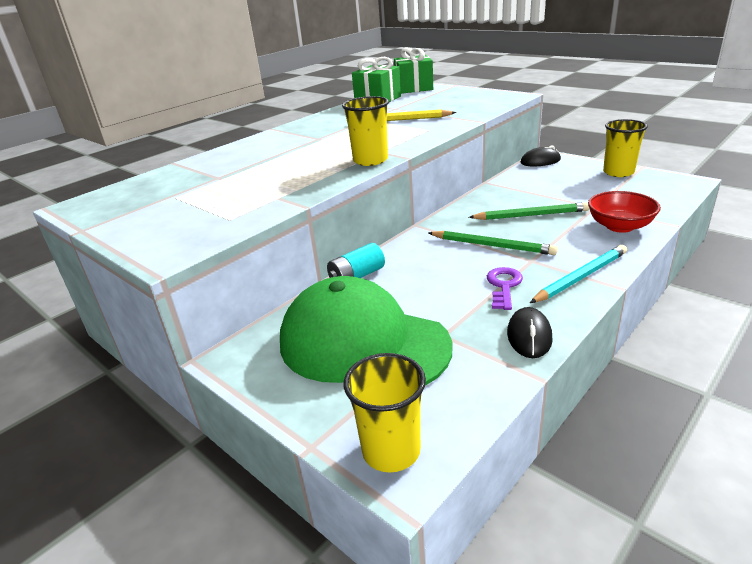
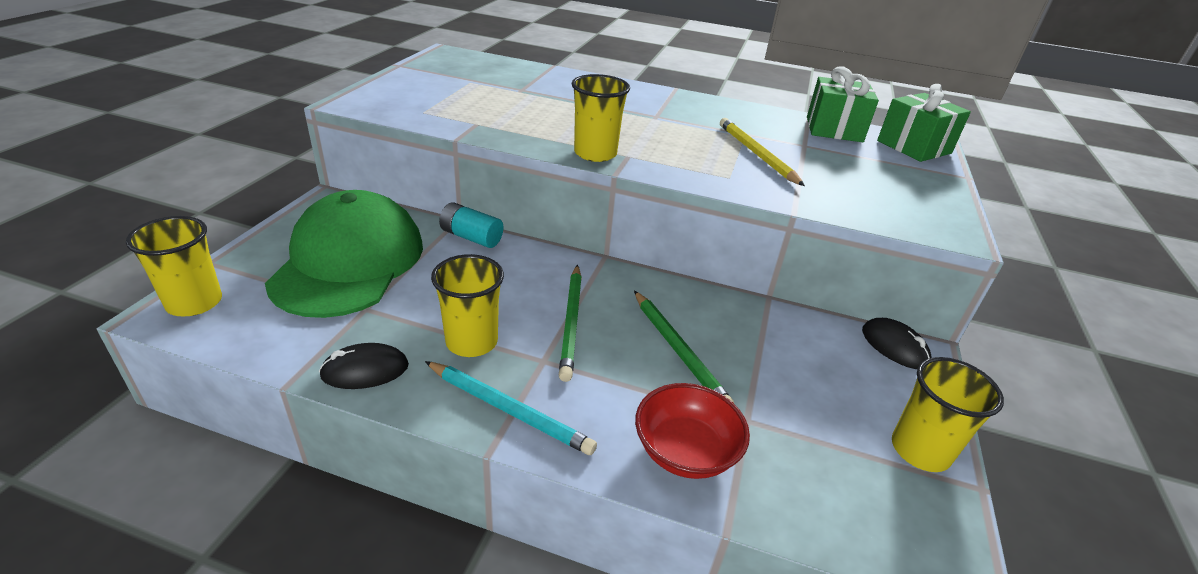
camera: 60 degrees right, 5 degrees up
purple key [487,267,523,310] -> yellow cup [431,254,504,357]

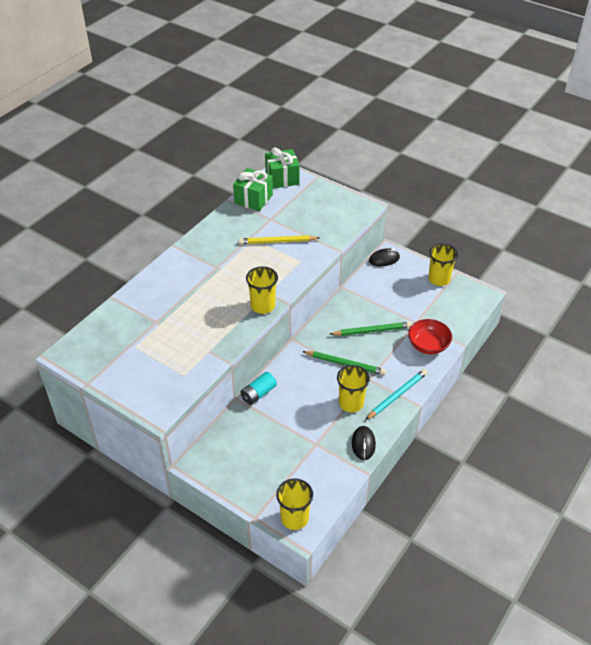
camera: 70 degrees left, 10 degrees up
green cap [265,190,423,318] -> none

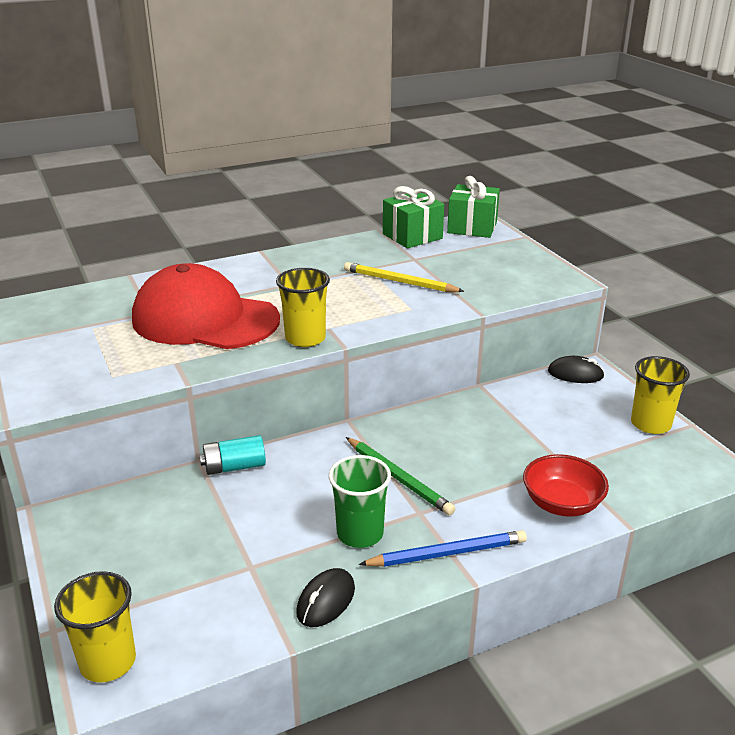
camera: 30 degrees right, 15 degrees down
green pencil [330,322,412,336] -> none
yellow cup [337,365,370,412] -> green cup [329,455,391,548]
turquoise pencil [365,369,427,420] -> blue pencil [359,530,527,567]
none -> red cap [132,263,280,349]

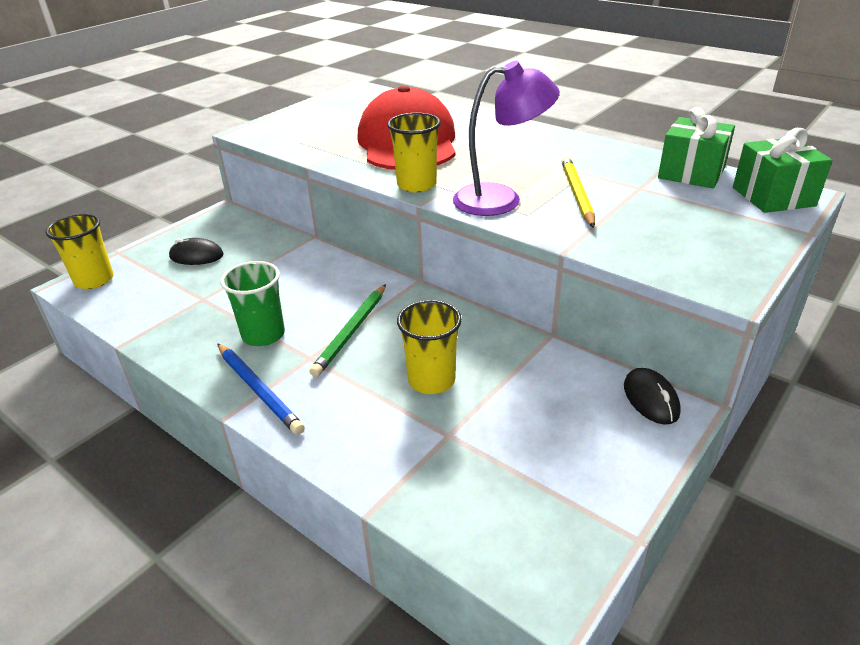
camera: 65 degrees right, 5 degrees up
turquoise battery [200,435,266,475] -> none
black mouse [296,568,355,627] -> black mouse moved to [169,238,224,265]
red bowl [523,454,609,517] -> none
yellow cup [631,356,690,434] -> yellow cup moved to [397,300,462,394]
none -> purple lamp [453,61,560,216]

